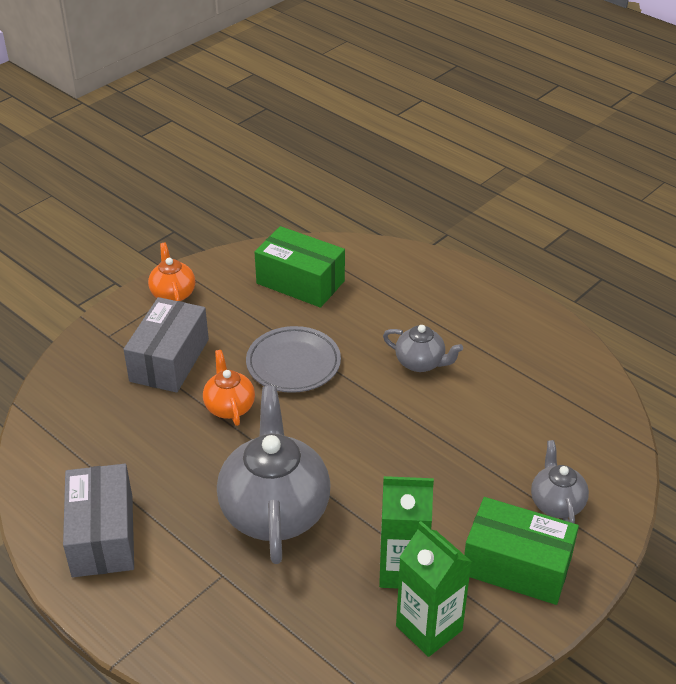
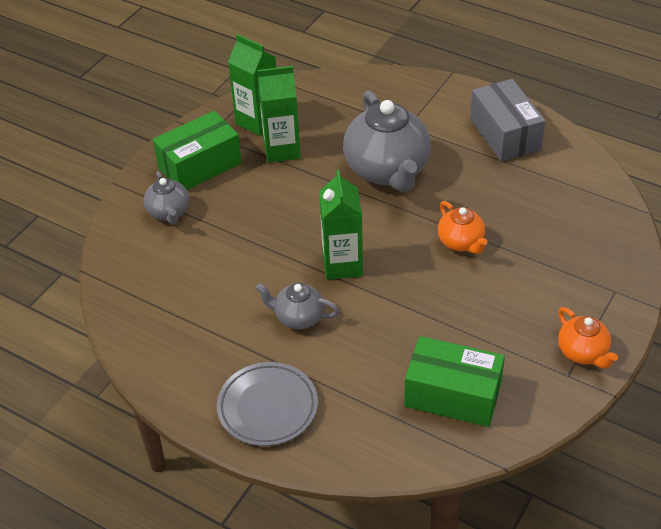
camera: 170 degrees right, 5 degrees up
grey box [124,297,209,393] -> none
grey plate [246,326,341,393] -> grey plate moved to [217,362,318,446]
green box [464,497,579,605] -> green box turned 45 degrees counterclockwise [153,111,242,190]
none -> green carton [319,170,363,280]

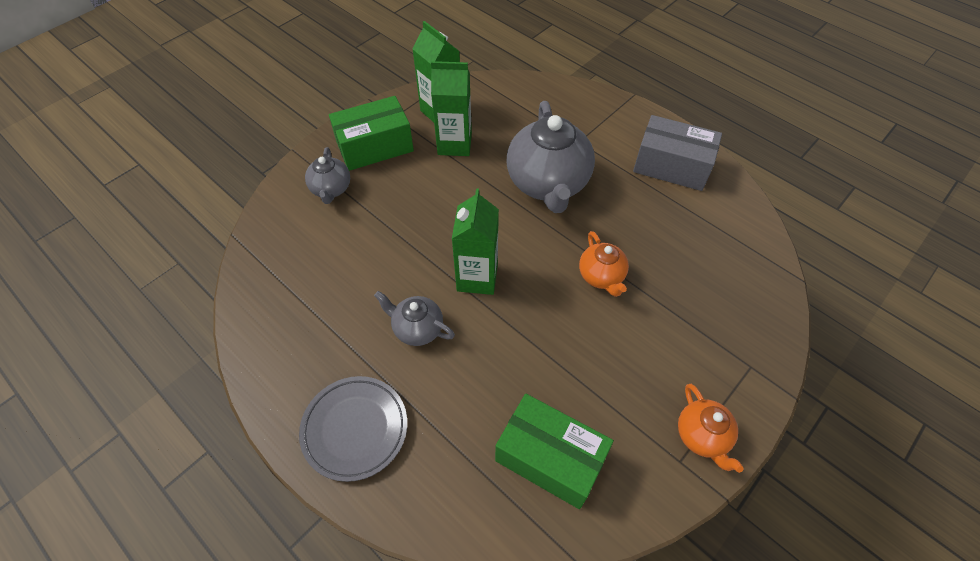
camera: 10 degrees right, 10 degrees up
grey box [470,79,546,162] -> grey box turned 60 degrees counterclockwise [633,115,722,191]

